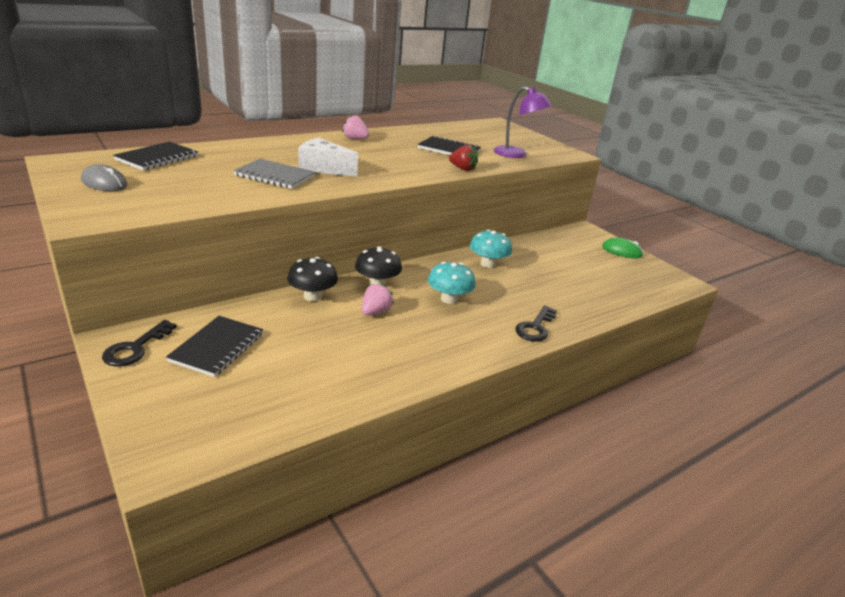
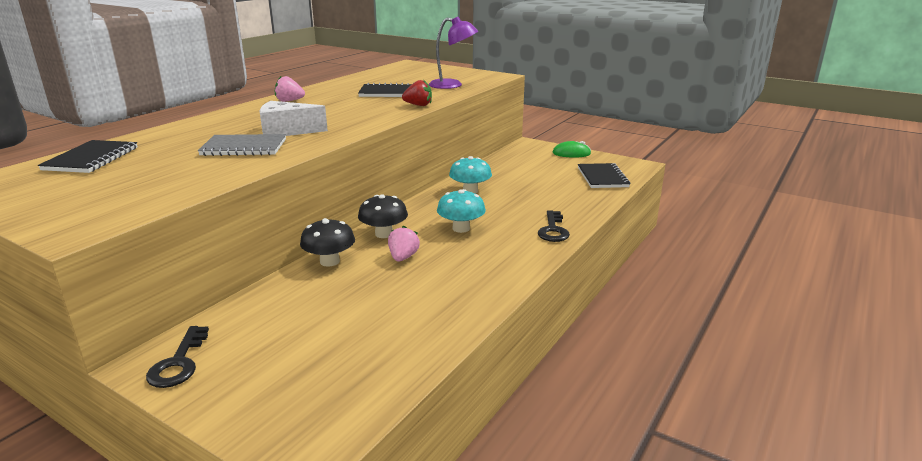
camera: 20 degrees left, 5 degrees down
grey mouse [81,164,127,191] -> none
black notebook [166,316,263,377] -> black notebook moved to [578,163,630,188]

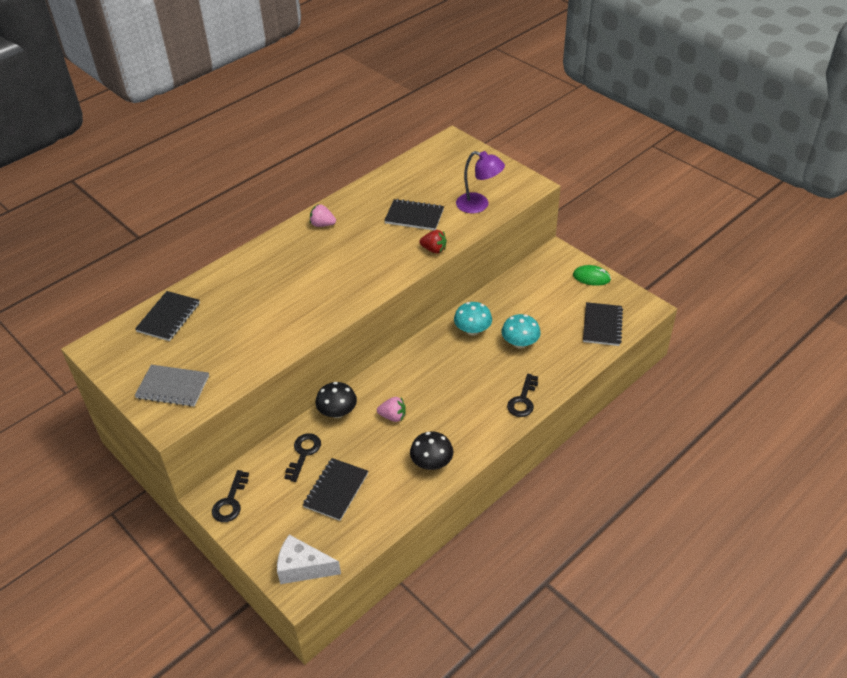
camera: 15 degrees right, 20 degrees up
grey notebook [198,134,286,156] -> grey notebook moved to [134,365,209,407]
white cheese [259,101,328,136] -> white cheese moved to [277,535,341,584]
black mushroom [358,194,408,238] -> black mushroom moved to [410,432,453,470]
pink strawberry [388,226,420,261] -> pink strawberry turned 75 degrees clockwise [377,397,406,422]
turquoise mushroom [437,189,486,233] -> turquoise mushroom moved to [502,314,541,349]
none -> black key [284,433,321,482]
none -> black notebook [303,458,368,521]

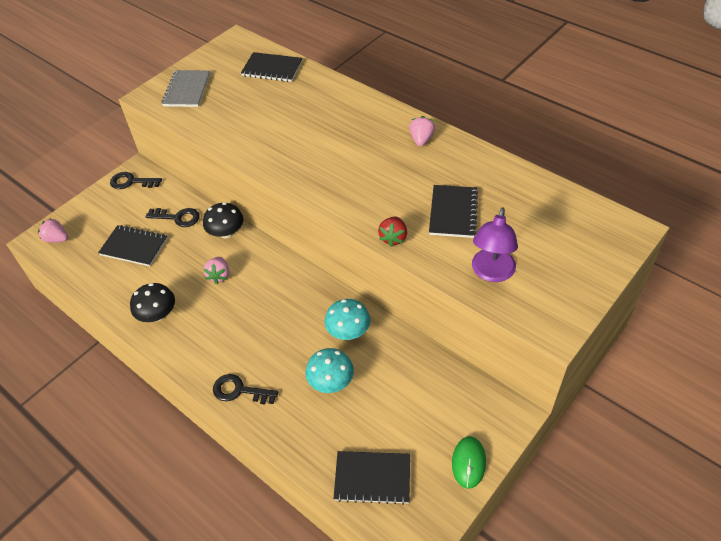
camera: 85 degrees right, 5 degrees up
white cheese [277,535,341,584] -> pink strawberry [38,218,68,243]

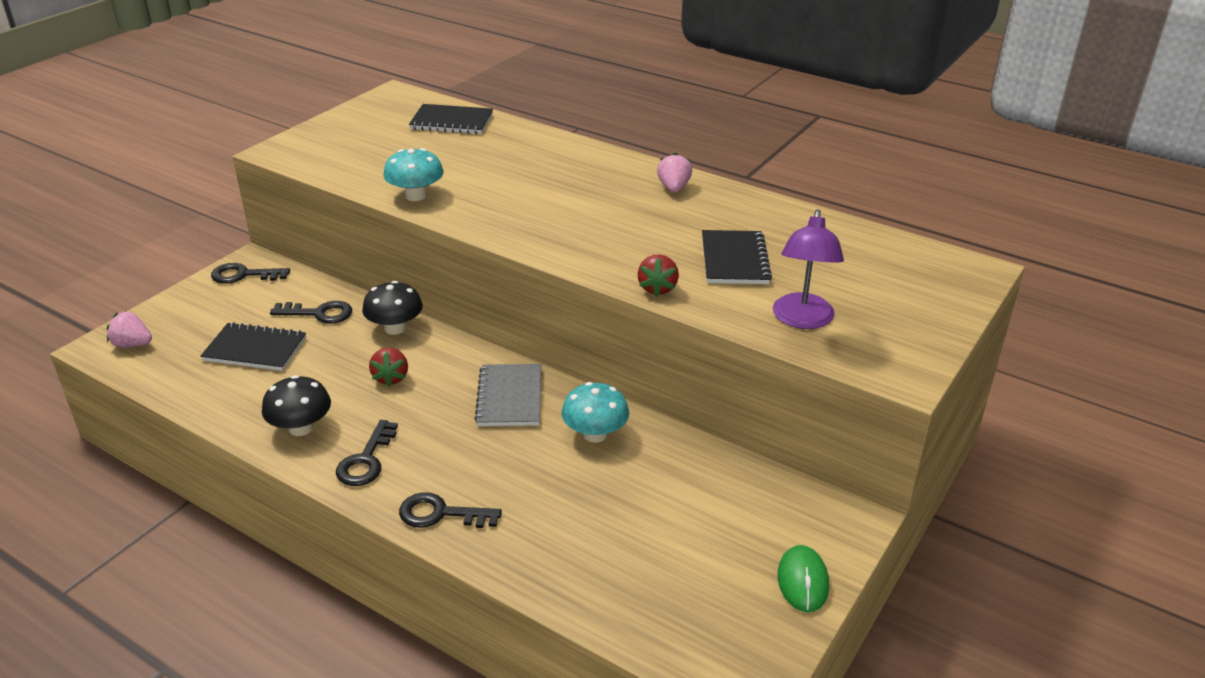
camera: 10 degrees left, 15 degrees down
grey notebook [162,70,210,107] -> grey notebook moved to [474,364,541,426]
pink strawberry [203,257,229,284] -> red strawberry [369,348,408,387]
turquoise mushroom [306,348,354,393] -> turquoise mushroom moved to [383,148,444,201]
black notebook [333,451,410,505] -> none
none -> black key [336,420,398,486]

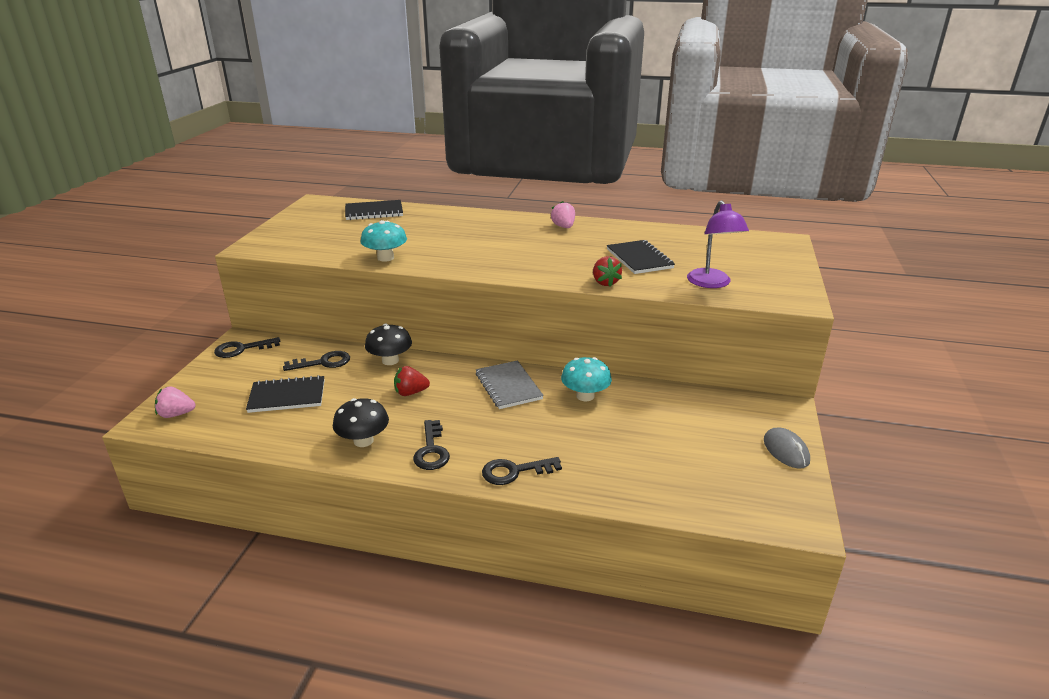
camera: 20 degrees left, 5 degrees down
red strawberry [369,348,408,387] -> red strawberry turned 105 degrees clockwise [394,366,430,396]
green mouse [778,545,829,612] -> grey mouse [764,427,810,469]

